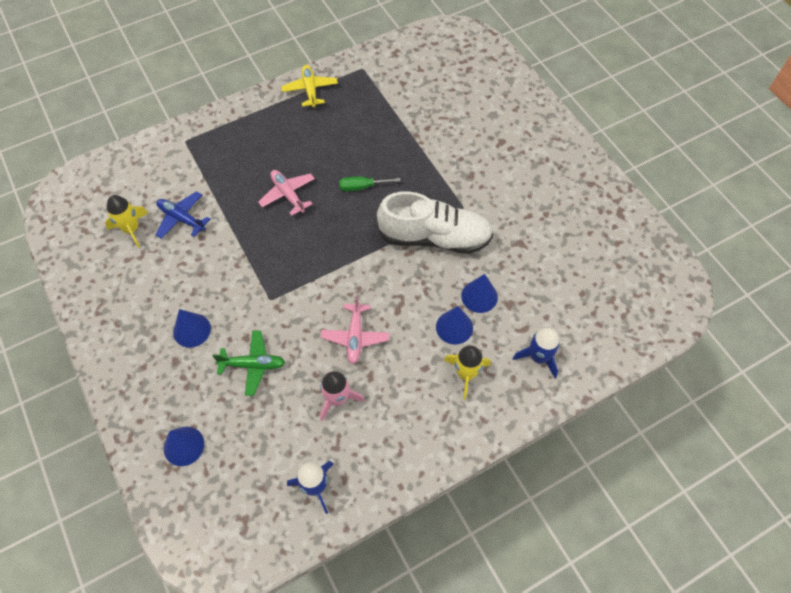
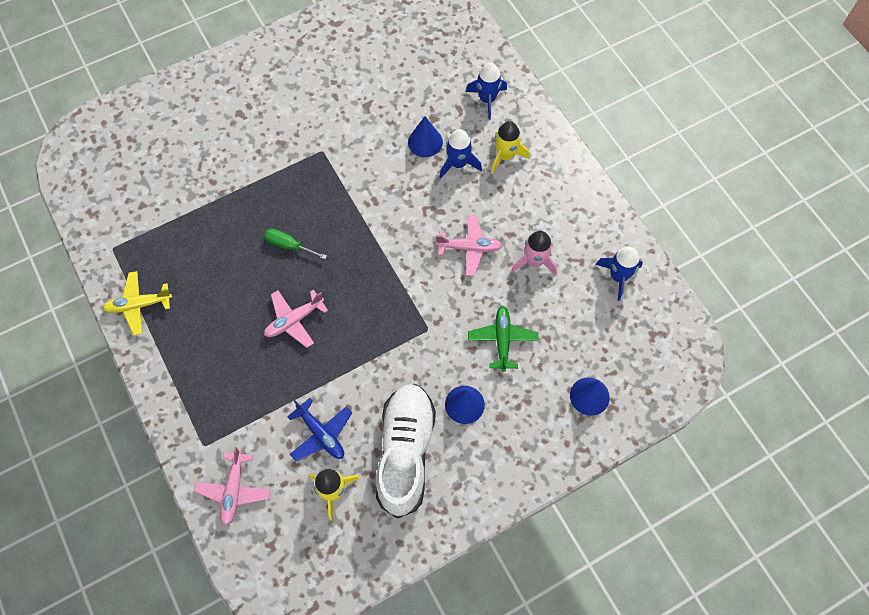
camera: 90 degrees left, 5 degrees up
blue plane [155,191,210,239] -> blue plane turned 75 degrees counterclockwise [287,398,352,461]
green screwdriver [339,177,400,191] -> green screwdriver turned 120 degrees clockwise [264,228,327,259]
white shoe [377,192,494,254] -> white shoe moved to [376,384,436,519]
blue cone [436,306,473,345] -> blue rocket [439,129,482,179]
none -> pink plane [194,447,270,526]

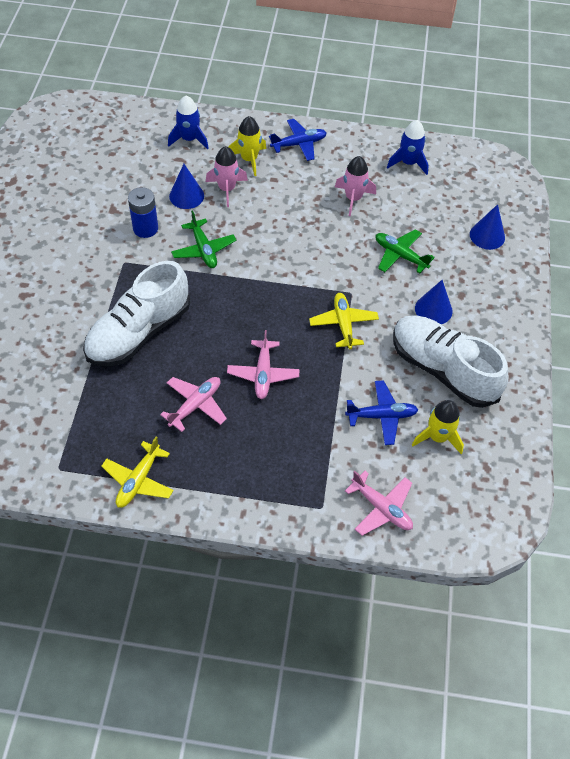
camera: 55 degrees left, 10 degrees down
green screwdriver [264,228,327,259] -> none
pink plane [436,215,503,276] -> pink plane moved to [160,377,227,432]
blue rocket [439,129,482,179] -> pink rocket [206,146,248,207]
none -> white shoe [83,261,190,366]
none -> blue battery [128,187,158,238]
none -> green plane [171,210,236,268]
none -> blue plane [269,119,327,161]
none -> yellow plane [309,293,379,349]

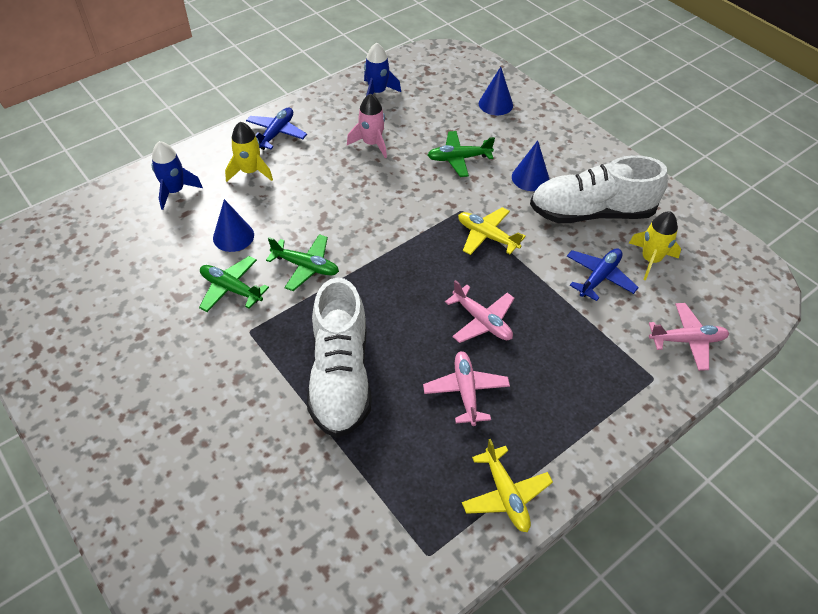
camera: 45 degrees left, 5 degrees down
blue battery [128,187,158,238] -> green plane [199,256,269,312]
pink rocket [206,146,248,207] -> none

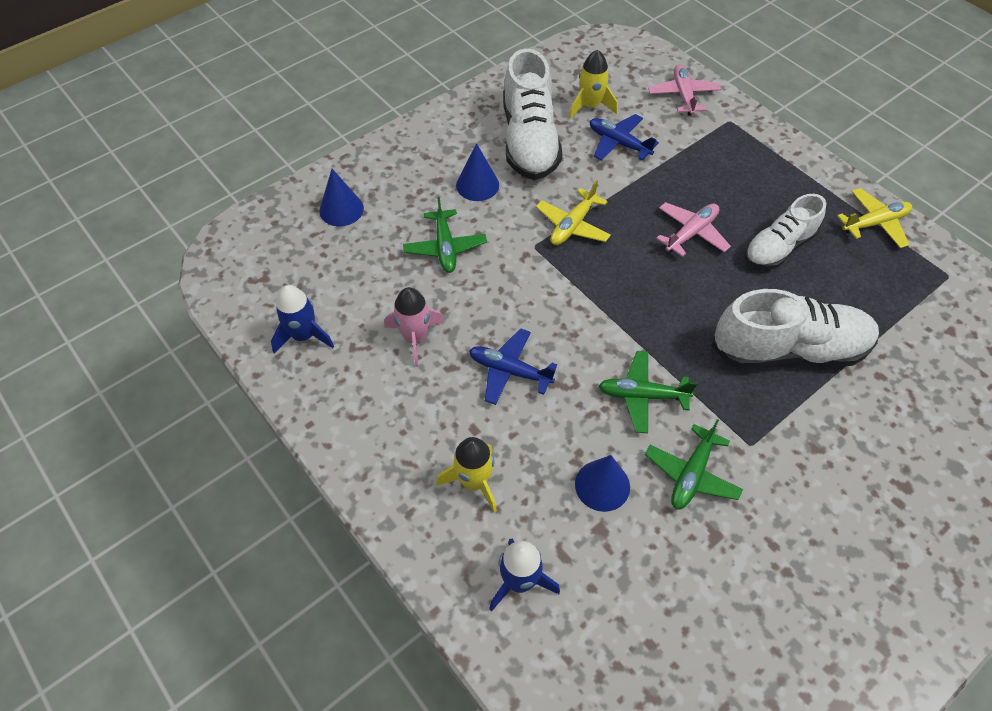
camera: 90 degrees left, 5 degrees up
blue plane [246,107,307,150] -> blue plane moved to [469,328,557,405]
green plane [266,234,339,291] -> green plane turned 105 degrees counterclockwise [599,351,697,433]
pink plane [423,351,510,426] -> white shoe [745,194,826,269]

